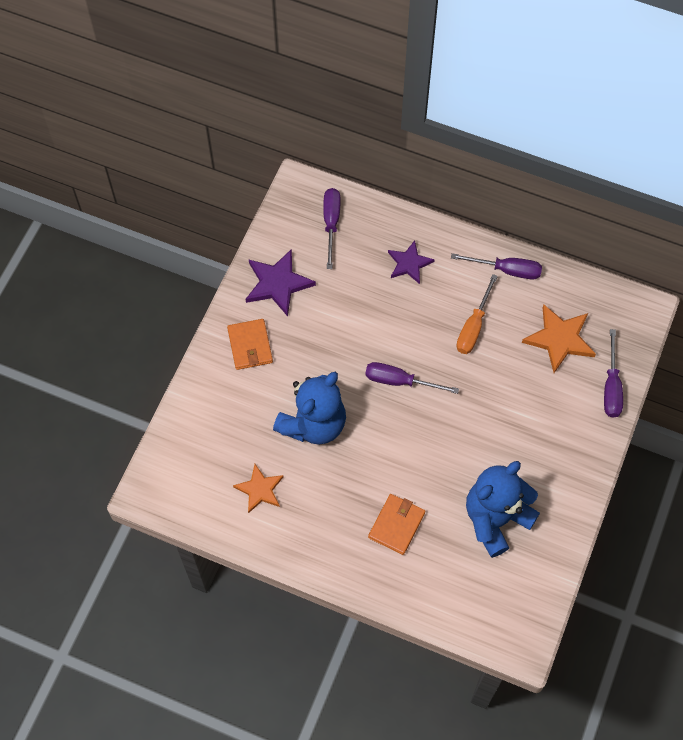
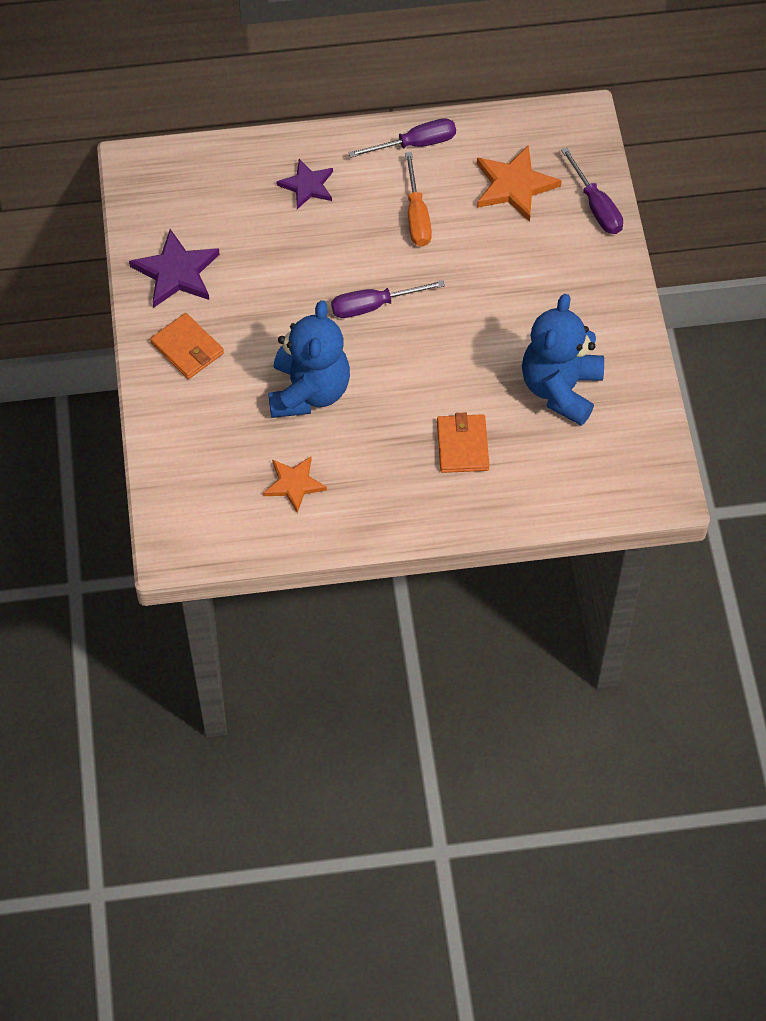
camera: 30 degrees left, 5 degrees down
purple screwdriver [323,188,340,269] -> none

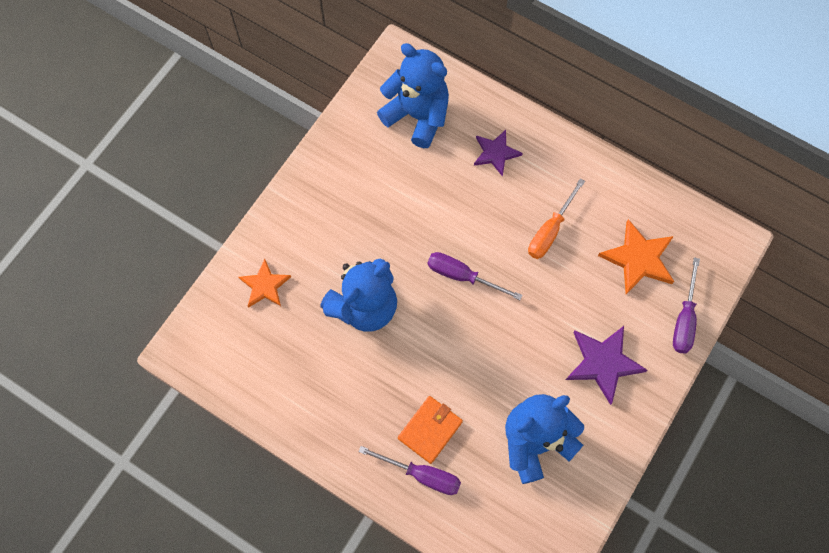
camera: 40 degrees right, 10 degrees up
purple star [129,229,220,308] -> purple star moved to [566,326,647,405]
orange wallet [150,313,224,379] -> none
orange star [263,456,327,513] -> orange star moved to [239,259,291,308]
purple screwdriver [348,118,456,158] -> purple screwdriver moved to [358,446,461,495]
none -> blue teddy bear [377,43,449,148]

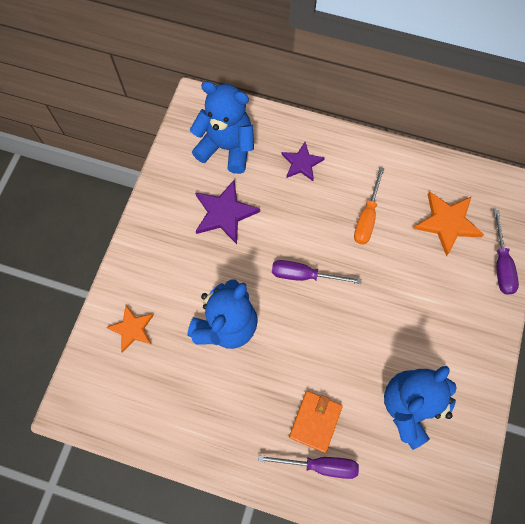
camera: 15 degrees left, 0 degrees up
purple star [566,326,647,405] -> purple star moved to [195,180,260,244]

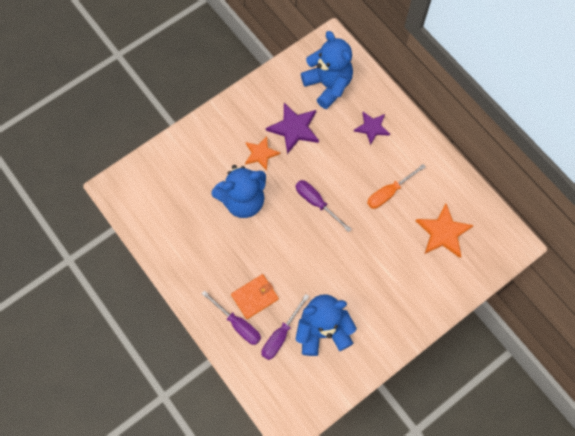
camera: 35 degrees right, 0 degrees up
orange star [106,305,154,353] -> orange star moved to [245,136,280,171]
purple screwdriver [494,210,519,295] -> purple screwdriver moved to [261,294,309,360]

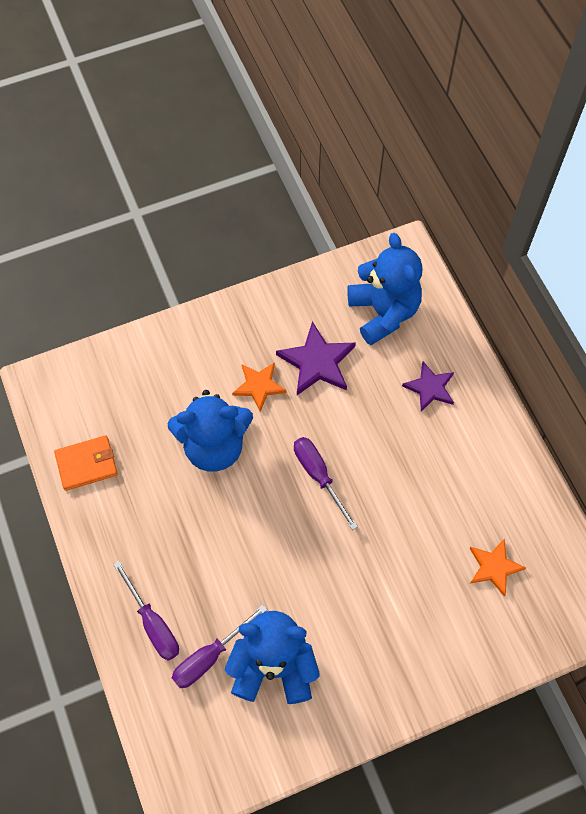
camera: 15 degrees right, 5 degrees down
orange wallet [231,274,279,319] -> orange wallet moved to [54,435,118,491]
orange screwdriver [367,164,426,209] -> none
orange star [416,204,474,258] -> orange star [469,538,526,597], size x0.66

